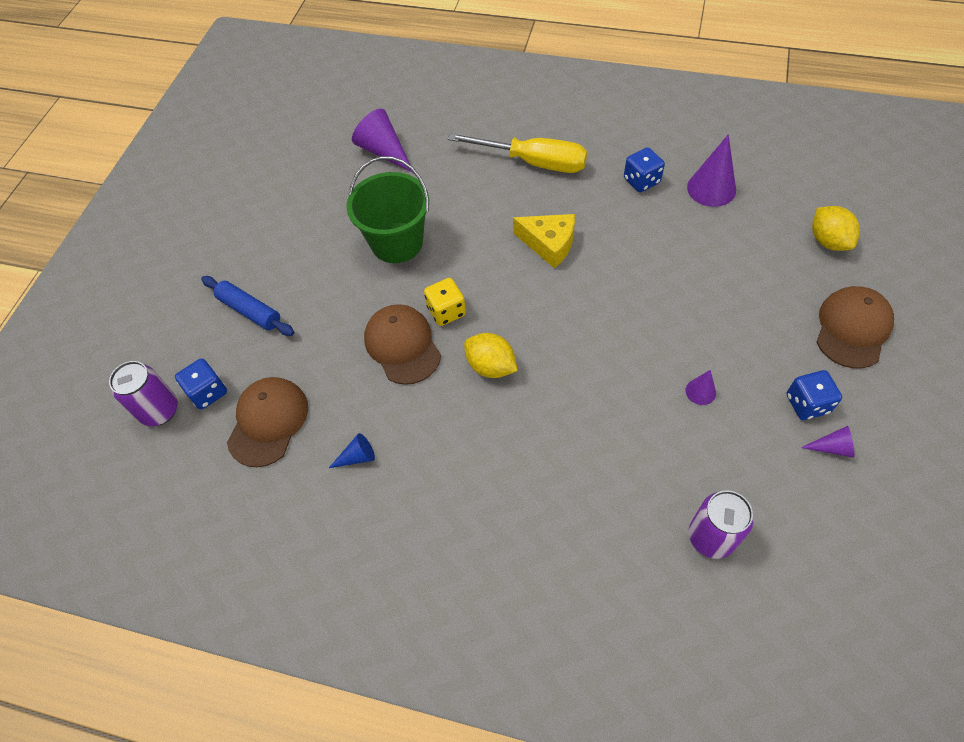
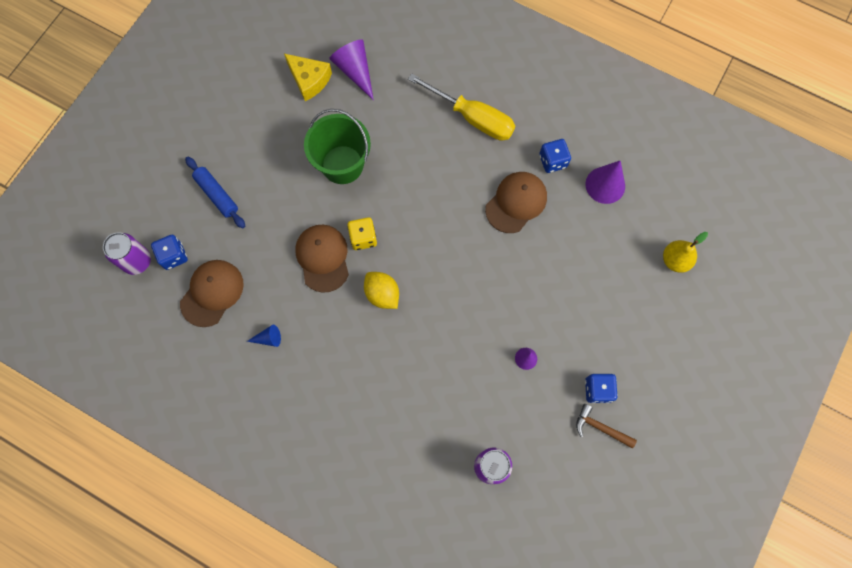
camera: 10 degrees right, 15 degrees up
yellow cheese [513,214,575,268] -> yellow cheese moved to [284,54,332,101]
purple cone [801,426,854,458] -> brown hammer [576,404,637,449]
yellow lemon [812,206,860,251] -> yellow pear [663,232,708,273]
brown cap [816,286,894,368] -> brown cap moved to [485,172,547,233]

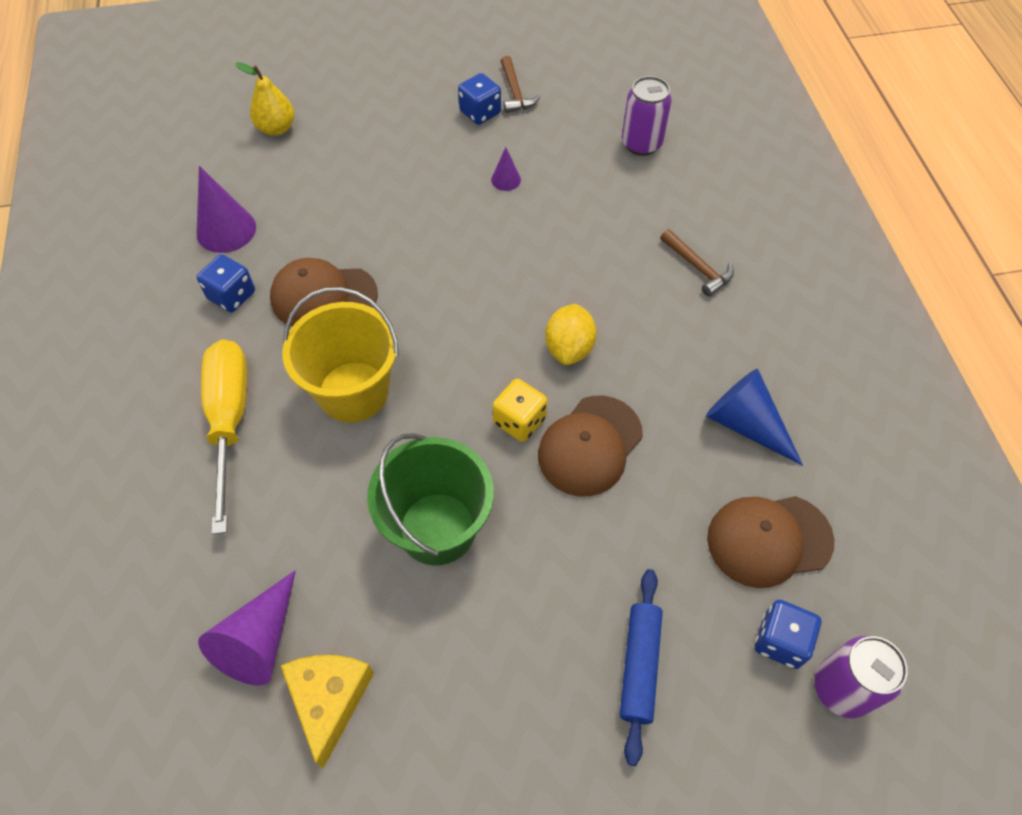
camera: 130 degrees left, 15 degrees down
blue cone [247,325,281,347] -> blue cone [706,369,803,466], size x1.90
none -> yellow bucket [282,287,399,423]
none -> brown hammer [660,229,734,297]

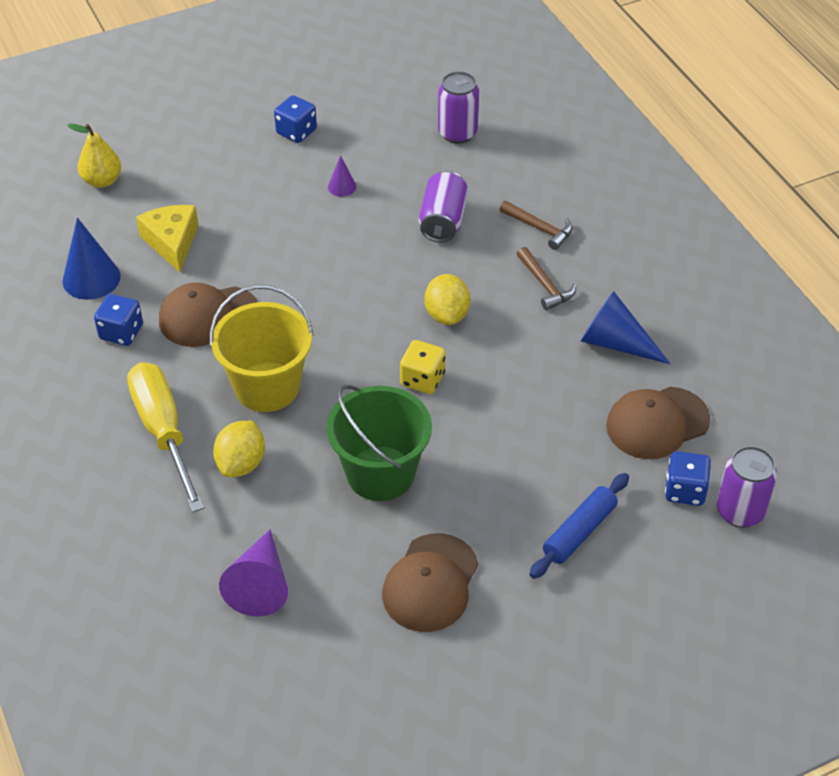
camera: 15 degrees left, 10 degrees down
purple cone [197,166,256,253] -> blue cone [63,218,121,300]
yellow cheese [281,655,374,768] -> yellow cheese moved to [136,205,199,272]
brown hammer [500,56,541,113] -> brown hammer moved to [517,247,576,310]
brown cap [538,395,643,496] -> brown cap moved to [382,533,478,632]
blue rolling pin [620,569,663,766] -> blue rolling pin turned 45 degrees clockwise [530,473,629,579]
none -> yellow lemon [213,421,265,477]
none -> purple can [419,171,468,242]

